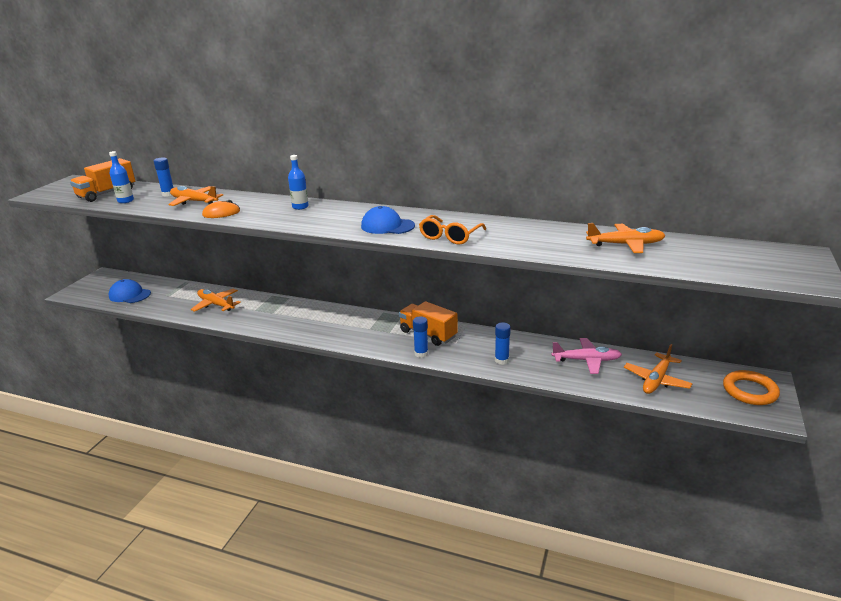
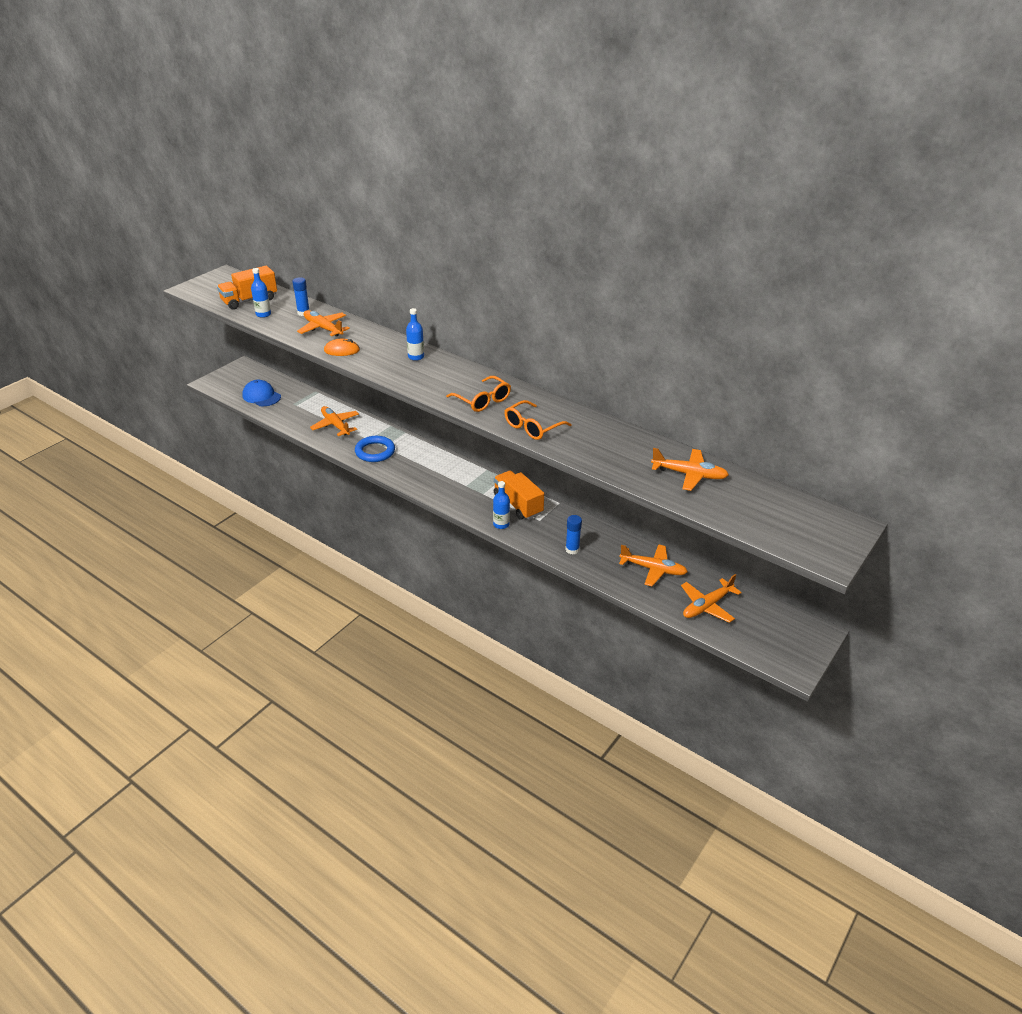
camera: 15 degrees right, 10 degrees up
blue cap [361,206,415,234] -> orange glasses [446,376,511,412]
blue glue stick [413,316,428,358] -> blue bottle [493,481,510,529]
pink plane [551,338,622,374] -> orange plane [619,544,688,586]
orange ring [723,370,780,405] -> none
none -> blue ring [355,436,395,462]

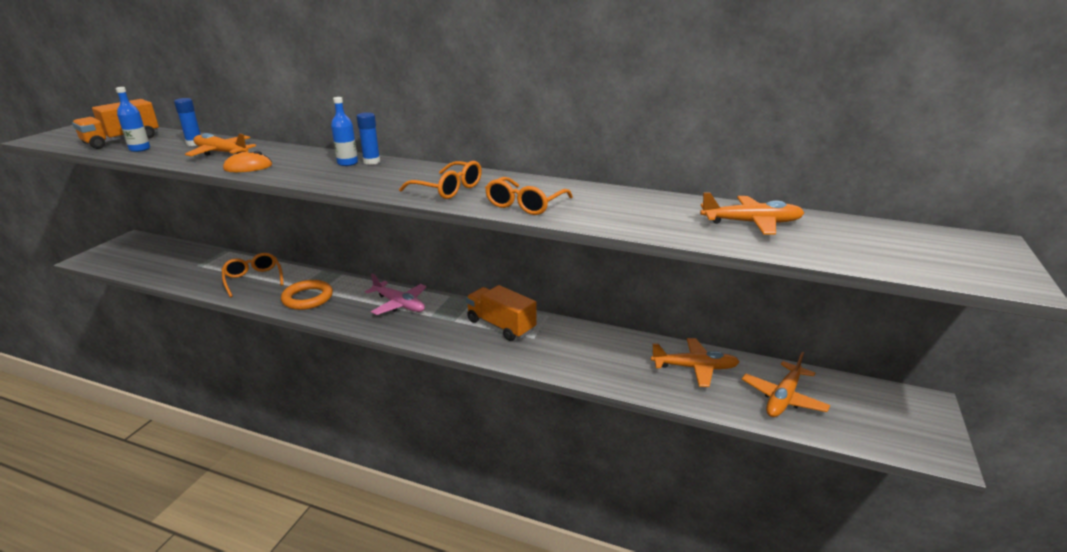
camera: 15 degrees left, 10 degrees down
blue cap [243,380,281,406] -> none
orange plane [310,406,359,436] -> orange glasses [222,253,284,297]
blue ring [355,436,395,462] -> orange ring [281,280,333,310]
blue bottle [493,481,510,529] -> none
blue glue stick [565,515,582,554] -> blue glue stick moved to [357,112,380,165]
none -> pink plane [365,273,427,315]

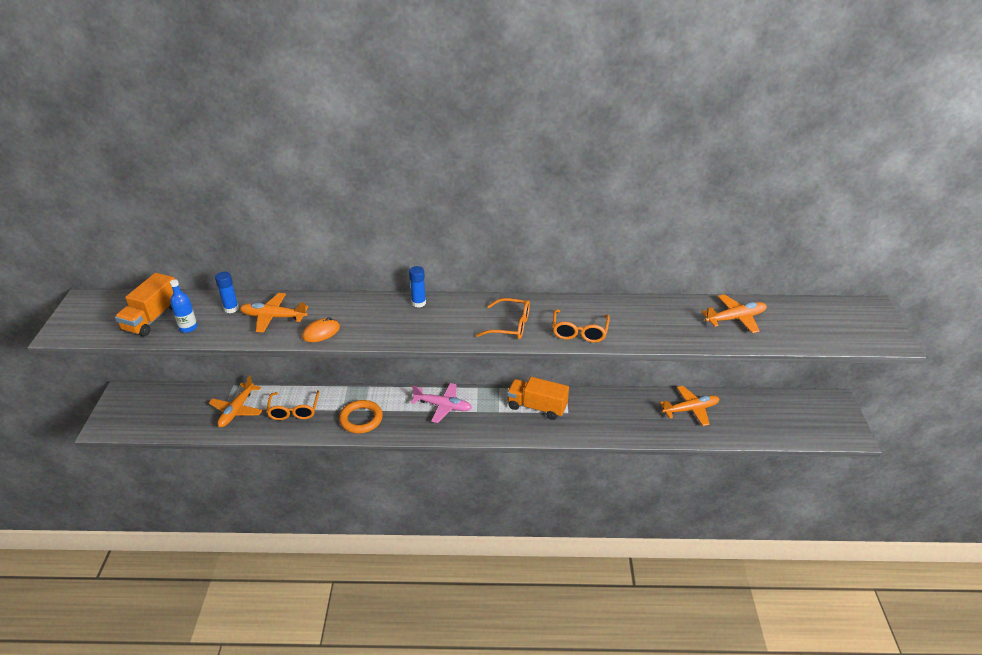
camera: 20 degrees left, 10 degrees up
orange glasses [222,253,284,297] -> orange glasses turned 135 degrees counterclockwise [267,391,319,420]
blue bottle [331,97,358,166] -> none
orange plane [742,352,830,417] -> orange plane moved to [209,375,263,427]

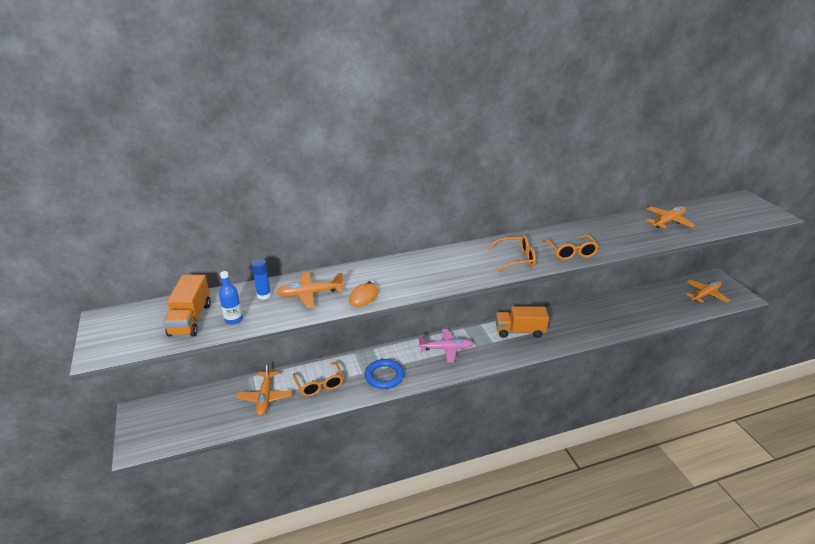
camera: 20 degrees left, 5 degrees down
orange ring [339,400,383,433] -> blue ring [365,359,404,389]
blue glue stick [409,266,426,308] -> none
orange plane [659,386,719,426] -> orange plane moved to [686,279,730,303]

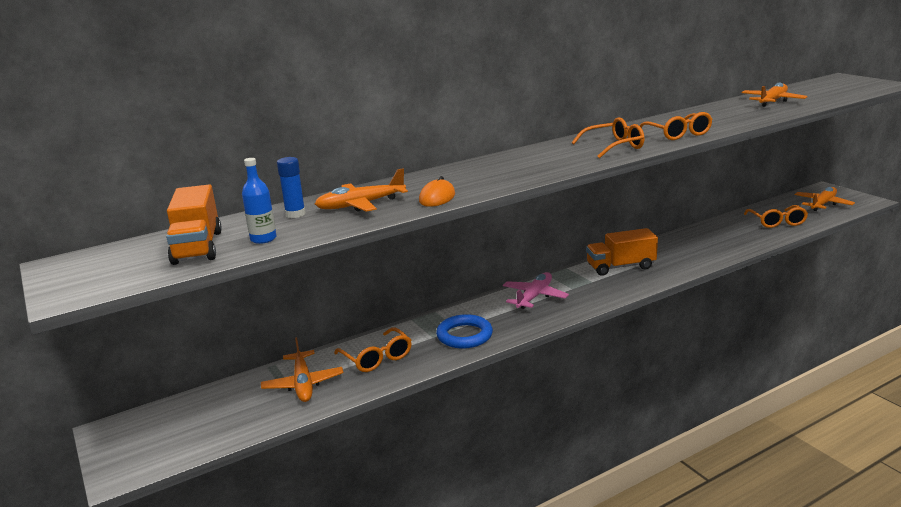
camera: 10 degrees left, 10 degrees down
pink plane [418,329,474,363] -> pink plane turned 45 degrees counterclockwise [503,272,569,309]
none -> orange glasses [744,205,808,228]

